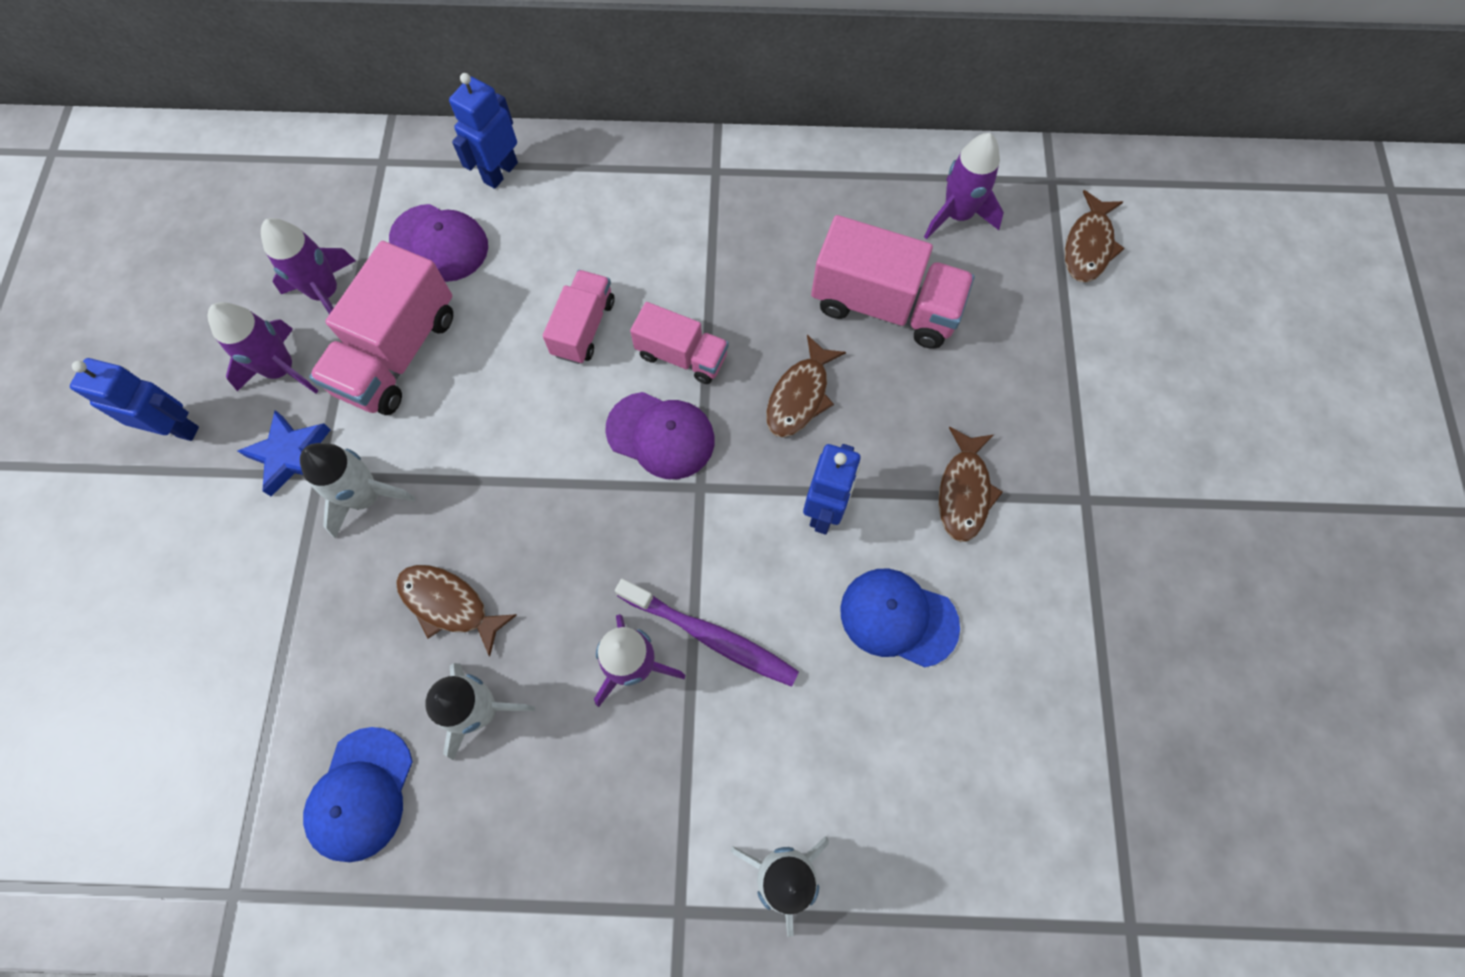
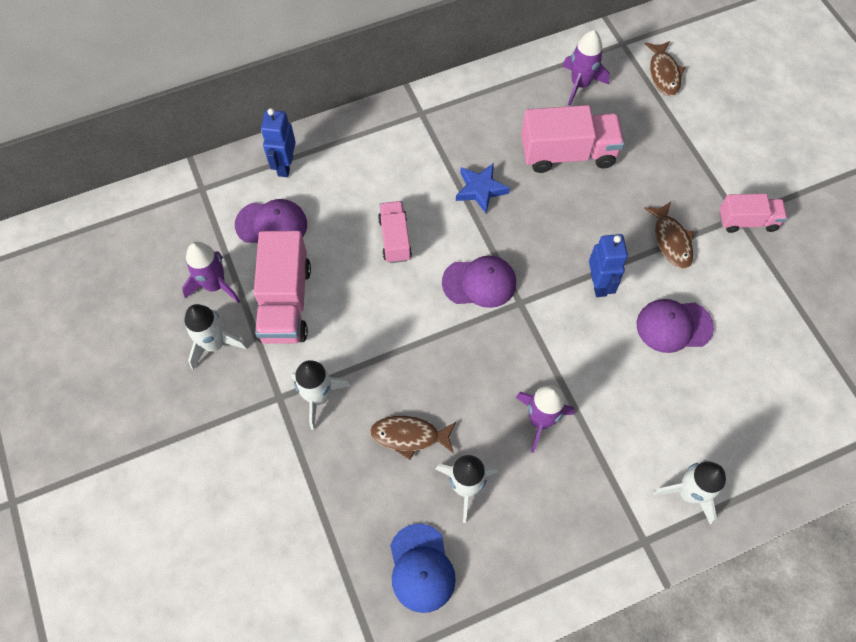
camera: 25 degrees left, 5 degrees down
blue robot [70,358,199,441] -> none
purple rocket [208,302,318,393] -> white rocket [184,304,247,369]
blue star [237,410,331,496] -> blue star moved to [456,163,510,213]
purple toothbrush [615,579,799,687] -> none
pink truck [630,302,729,384] -> pink truck moved to [719,194,787,233]
brown fish [766,335,846,438] -> none
blue cap [840,569,960,667] -> purple cap [637,299,714,353]

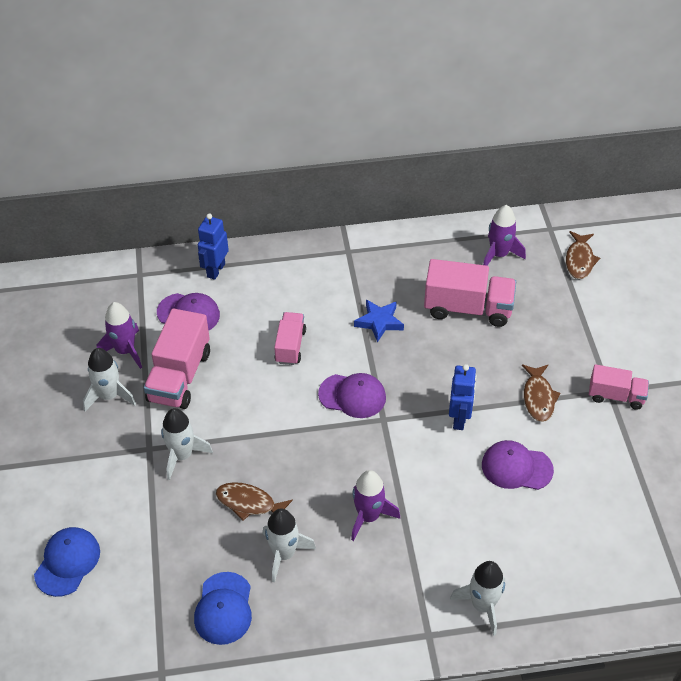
camera: 15 degrees right, 15 degrees down
none -> blue cap [34,527,100,597]

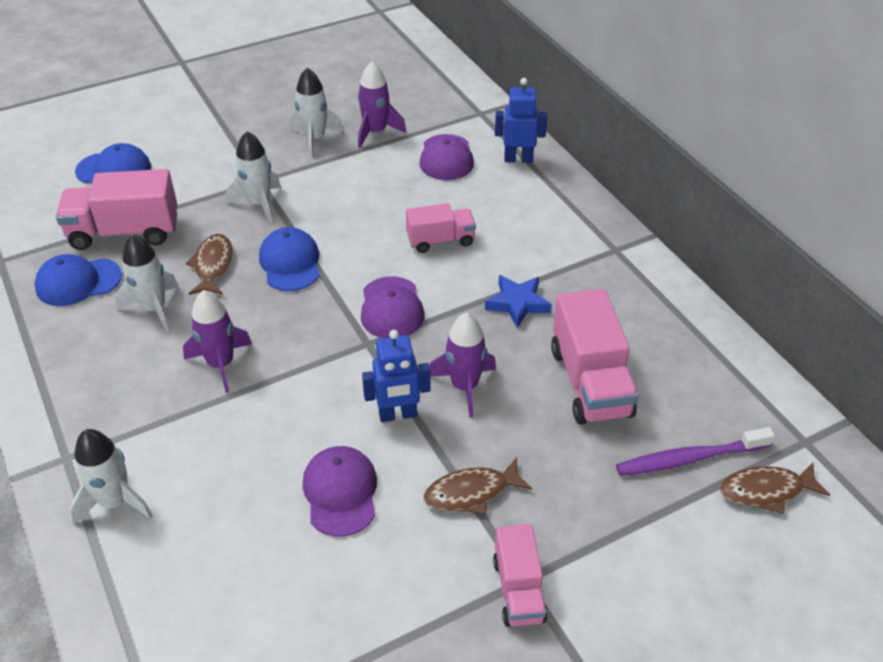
camera: 70 degrees right, 5 degrees down
pink truck [144,308,210,409] -> pink truck moved to [56,169,177,250]
purple rocket [483,205,526,266] -> purple rocket moved to [429,313,496,418]
none -> blue cap [259,227,319,291]
none -> purple toothbrush [616,427,775,476]

